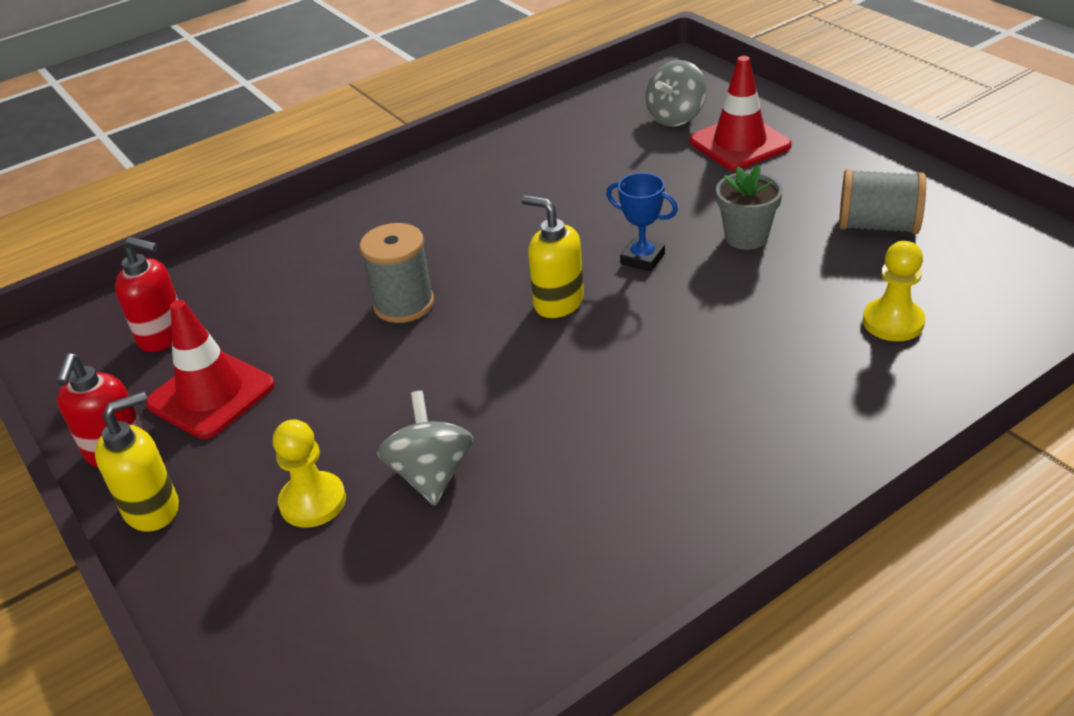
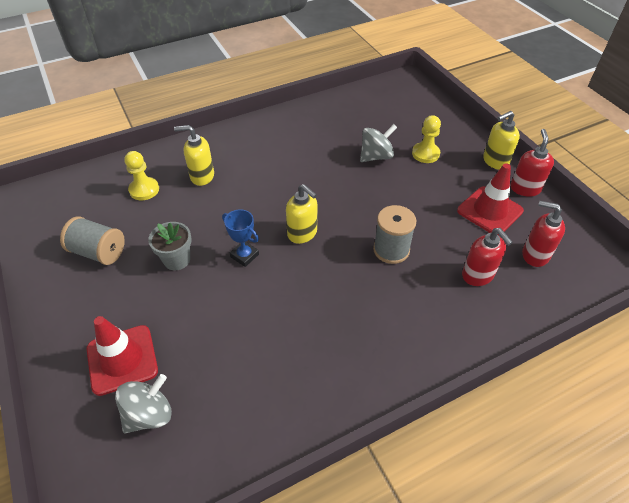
camera: 175 degrees left, 10 degrees up
grey spinning top [377,391,473,506] -> grey spinning top turned 120 degrees counterclockwise [360,124,397,162]
none -> yellow soap dispenser [174,125,214,186]
none -> red soap dispenser [462,228,513,286]

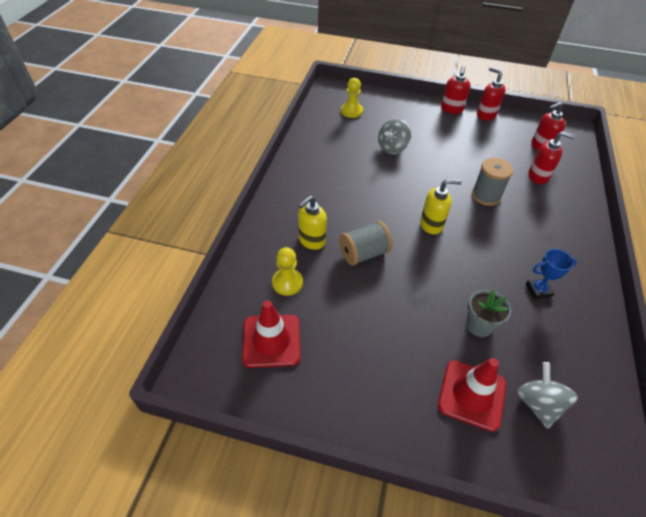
camera: 50 degrees left, 0 degrees up
grey spool [60,216,125,265] -> grey spool moved to [339,221,392,266]
grey flower pot [148,222,191,271] -> grey flower pot moved to [466,289,511,337]
blue trophy [222,209,259,267] -> blue trophy moved to [526,249,577,300]
grey spinning top [360,124,397,162] -> grey spinning top turned 150 degrees counterclockwise [378,118,411,154]
yellow pawn [412,115,441,163] -> yellow pawn moved to [341,78,363,118]
red traffic cone [457,163,524,236] -> red traffic cone moved to [242,300,300,368]
yellow soap dispenser [483,111,520,170] -> red soap dispenser [441,66,471,114]

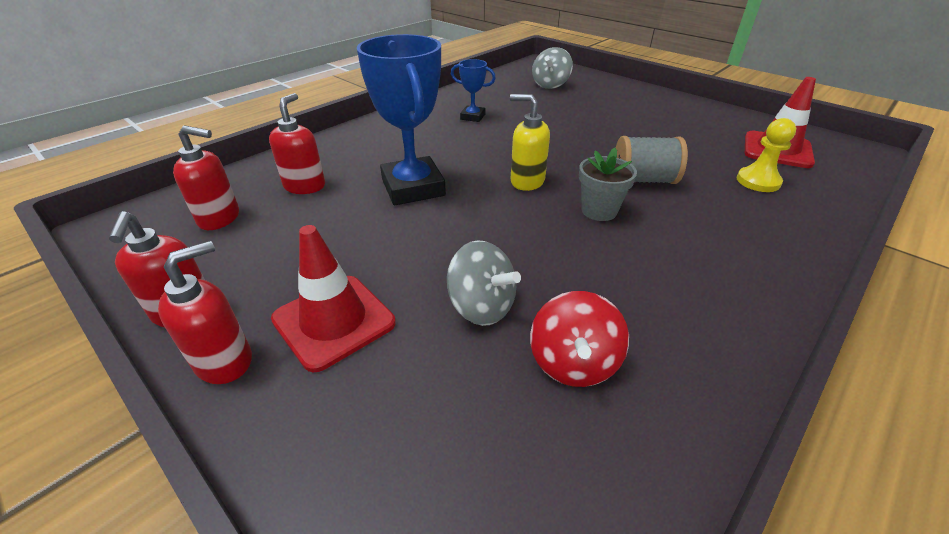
camera: 150 degrees left, 10 degrees down
yellow soap dispenser [298,195,327,250] -> none
yellow pawn [341,78,363,118] -> none
grey spinning top [378,118,411,154] -> grey spinning top turned 60 degrees clockwise [447,240,521,326]
red traffic cone [438,358,506,432] -> red traffic cone moved to [271,225,396,372]
grey flower pot [466,289,511,337] -> grey flower pot moved to [579,148,637,221]
grey spool [472,158,513,206] -> blue trophy [357,34,446,205]
red soap dispenser [528,131,576,184] -> red soap dispenser turned 60 degrees clockwise [269,93,325,194]
none -> red spinning top [530,291,629,387]

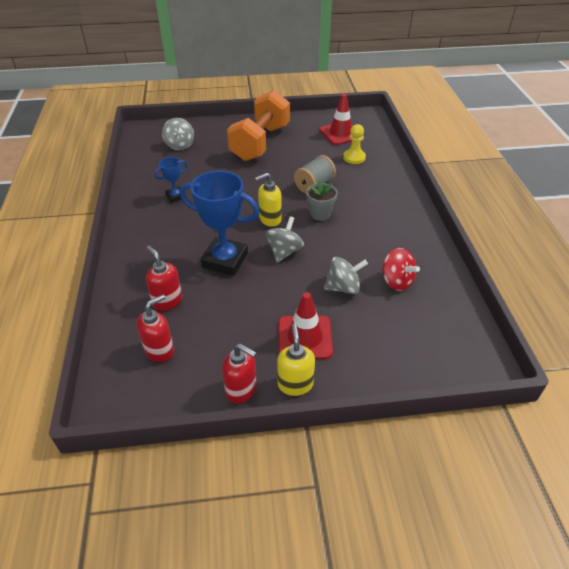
camera: 50 degrees left, 5 degrees up
red soap dispenser [158,241,252,384] -> yellow soap dispenser [277,323,315,396]
none -> orange dumbbell [227,90,290,161]
none -> grey spinning top [266,216,304,263]

